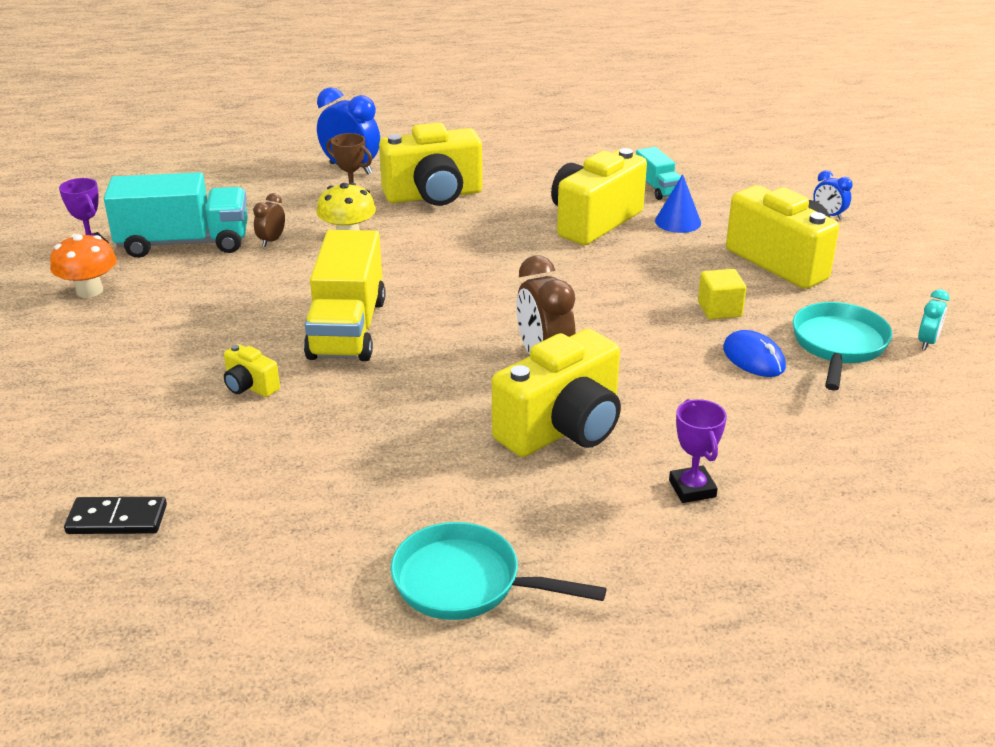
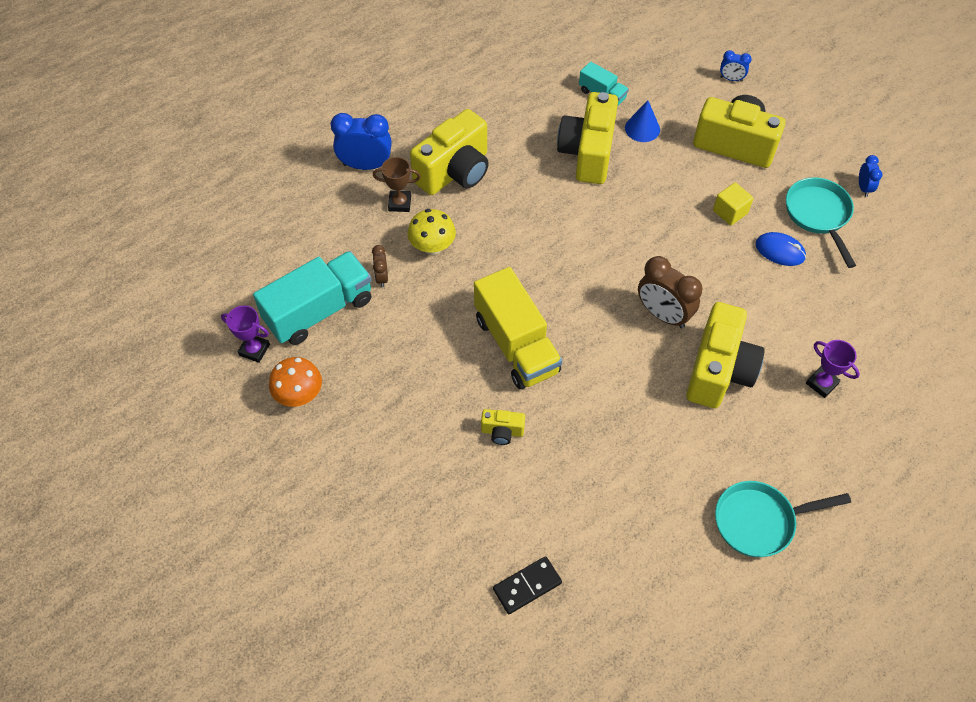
camera: 30 degrees left, 25 degrees up
turquoise clock [918,289,950,350] -> blue clock [859,155,883,197]

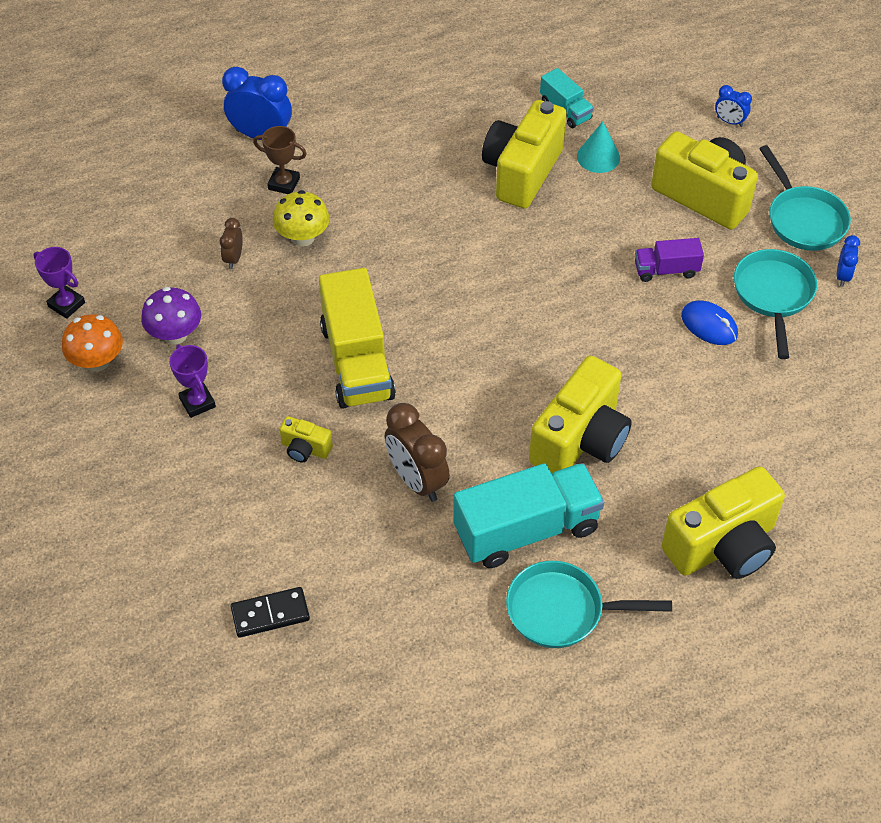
camera: 15 degrees right, 5 degrees down
turquoise truck [253,251,372,345] -> turquoise truck moved to [453,463,604,568]
yellow camera [410,109,489,195] -> yellow camera moved to [661,466,785,579]
blue cone [625,100,660,142] -> turquoise cone [577,121,620,173]
brown clock [638,256,702,328] -> brown clock moved to [385,403,450,502]
yellow cube [713,183,754,225] -> purple truck [635,238,704,282]
purple trophy [806,340,860,398] -> purple trophy moved to [169,344,216,418]
none -> purple mushroom [141,287,201,344]
none -> turquoise pan [759,145,851,251]

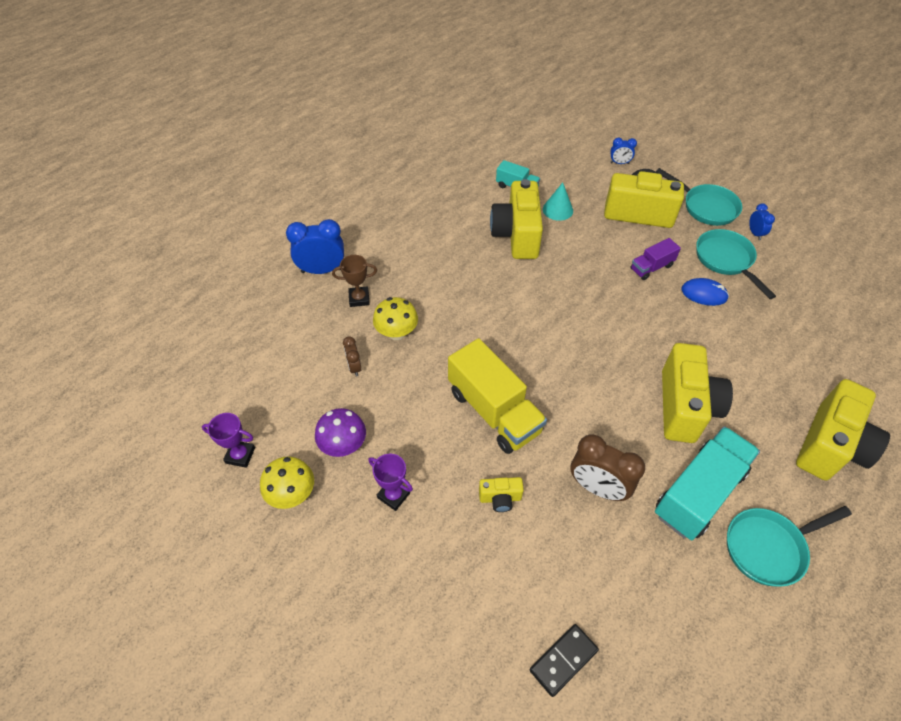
camera: 25 degrees left, 0 degrees up
orange mushroom [62,314,123,372] -> yellow mushroom [260,456,314,509]

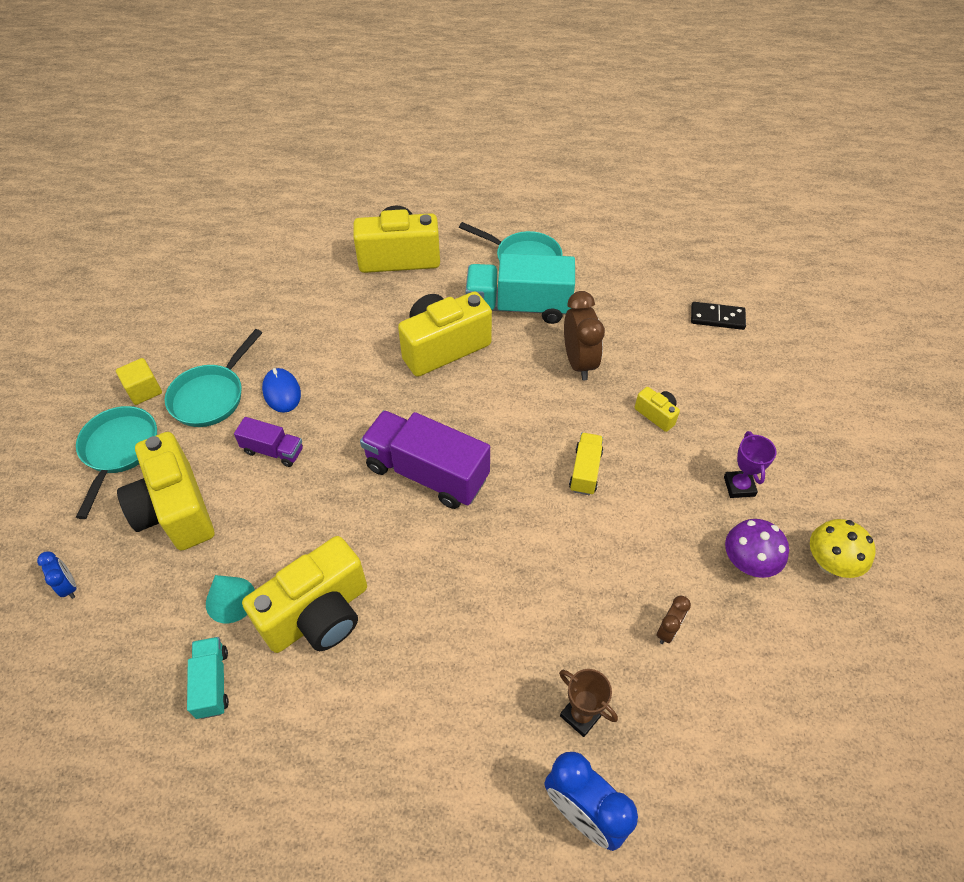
camera: 130 degrees left, 0 degrees up
purple trophy [202,413,255,468] -> none
yellow mushroom [373,297,418,340] -> none
yellow truck [448,338,547,454] -> yellow truck [569,433,603,495], size x0.51
blue clock [749,204,775,240] -> yellow cube [116,358,162,405]
none -> purple truck [360,410,490,509]

